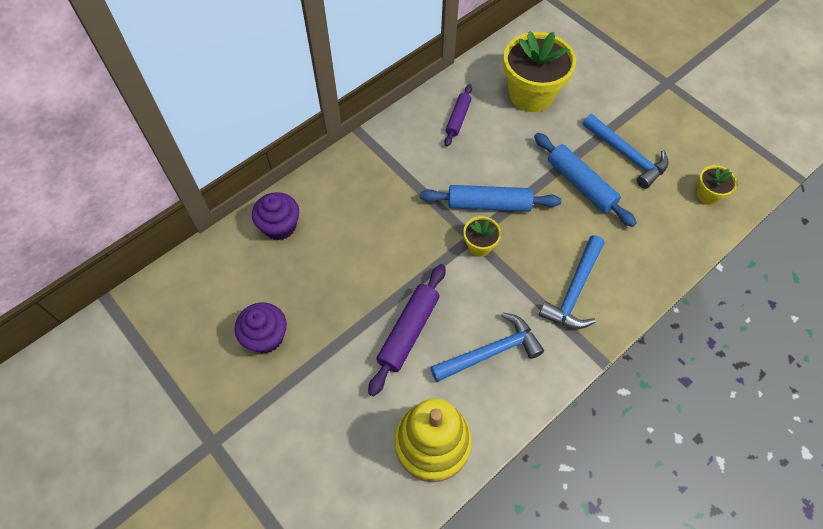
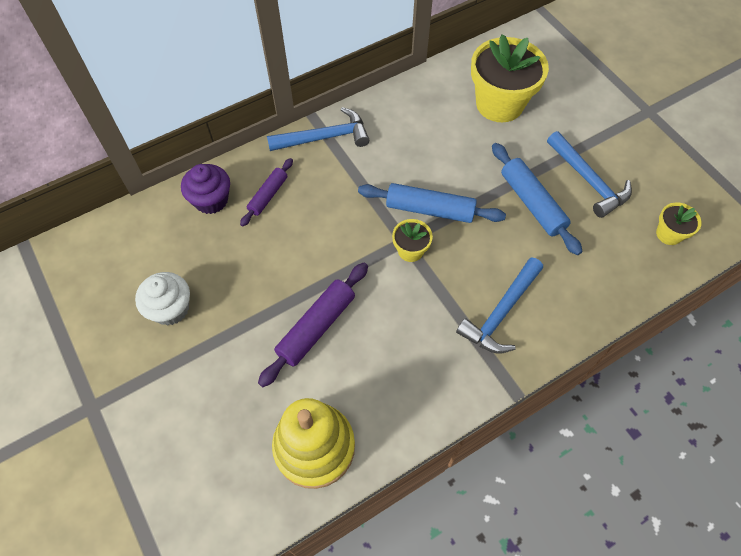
camera: 10 degrees right, 0 degrees up
purple cupcake [235,303,287,353] -> white cupcake [135,272,190,326]
blue hammer [430,313,544,382] -> blue hammer moved to [267,107,369,151]
purple rolling pin [444,84,472,146] -> purple rolling pin moved to [240,158,293,226]

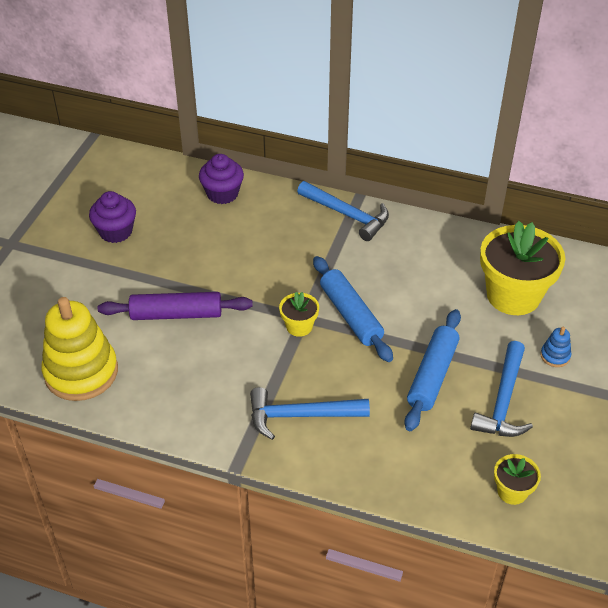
camera: 50 degrees right, 15 degrees down
white cupcake [135,272,190,326] -> purple cupcake [89,191,136,243]
purple rolling pin [240,158,293,226] -> none
none -> blue stacking toy [540,327,571,367]

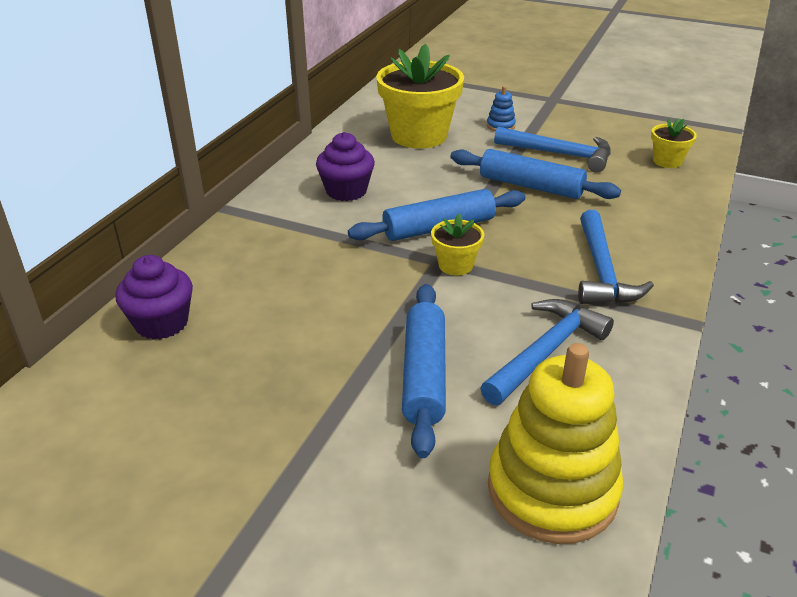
camera: 85 degrees left, 10 degrees down
purple cupcake [89,191,136,243] -> purple cupcake moved to [316,132,375,201]
purple rolling pin [98,292,253,320] -> blue rolling pin [402,284,446,458]
blue hammer [297,181,389,241] -> blue hammer moved to [480,299,614,405]

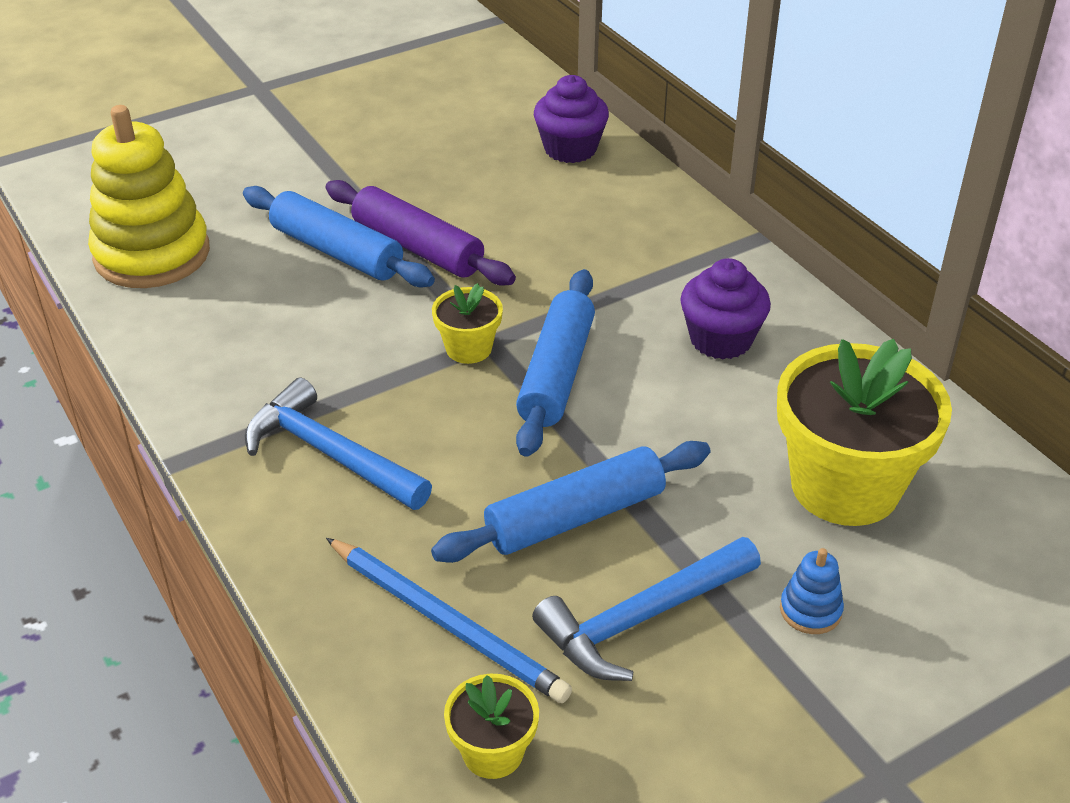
camera: 125 degrees right, 5 degrees up
blue hammer [480,299,614,405] -> none
none -> purple rolling pin [326,180,516,286]
none -> blue pencil [326,538,572,703]

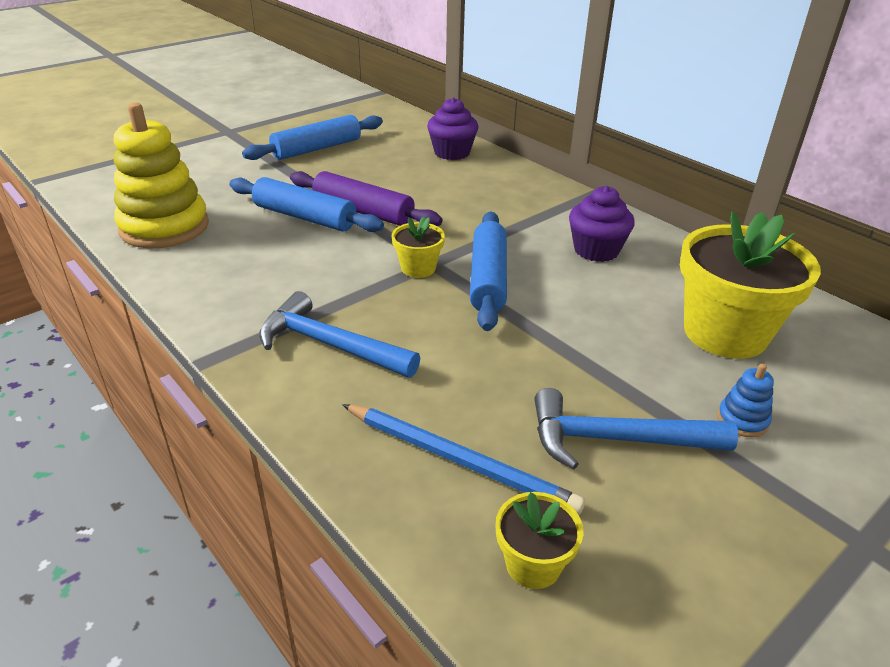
camera: 10 degrees left, 5 degrees down
blue rolling pin [431,441,710,563] -> blue rolling pin moved to [242,115,383,160]
blue hammer [532,537,761,681] -> blue hammer turned 45 degrees clockwise [534,388,738,469]

